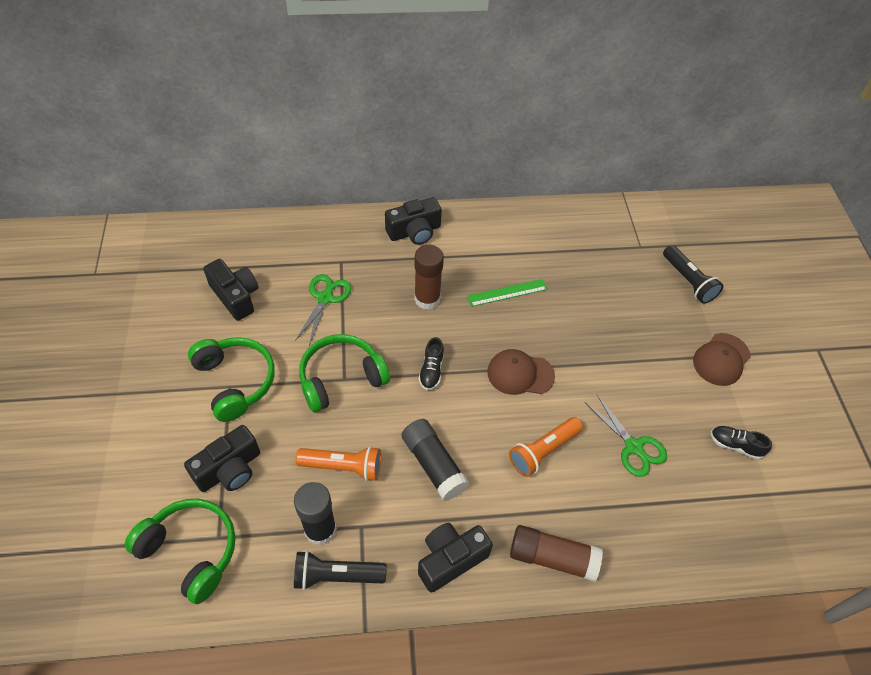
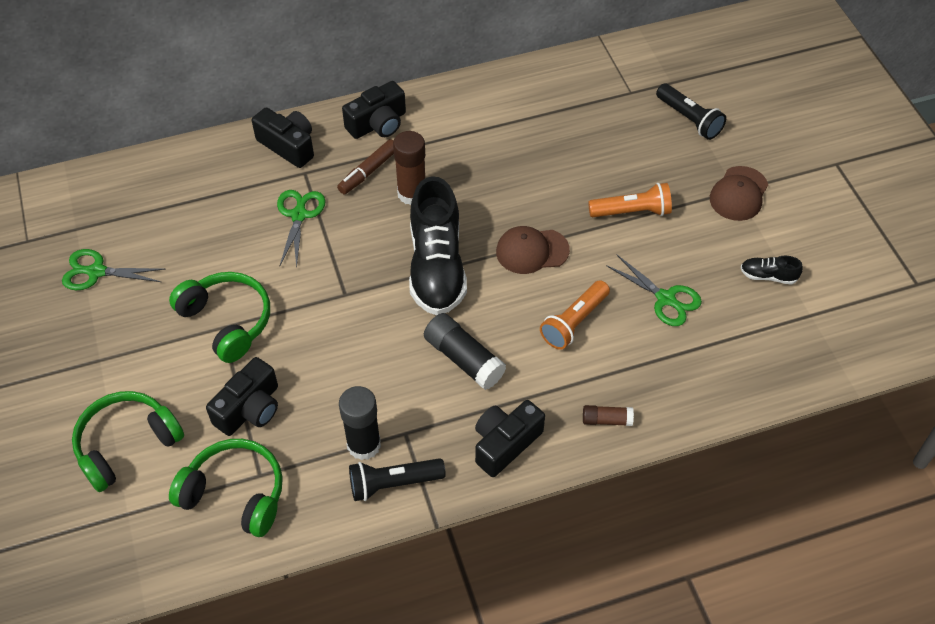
camera: 10 degrees left, 0 degrees up
black camera [203,259,258,321] -> black camera moved to [252,107,314,168]
orange flashlight [296,446,381,481] -> orange flashlight moved to [588,183,672,217]
green headphones [299,334,390,412] -> green headphones moved to [72,391,184,492]
black shoe [419,337,444,390] -> black shoe [409,176,467,315], size x2.37
green ruler [467,279,547,307] -> none
brown glue stick [510,525,603,582] -> brown glue stick [583,405,634,426], size x0.55
none -> green scissors [62,249,165,290]
none -> brown marker [337,139,394,194]

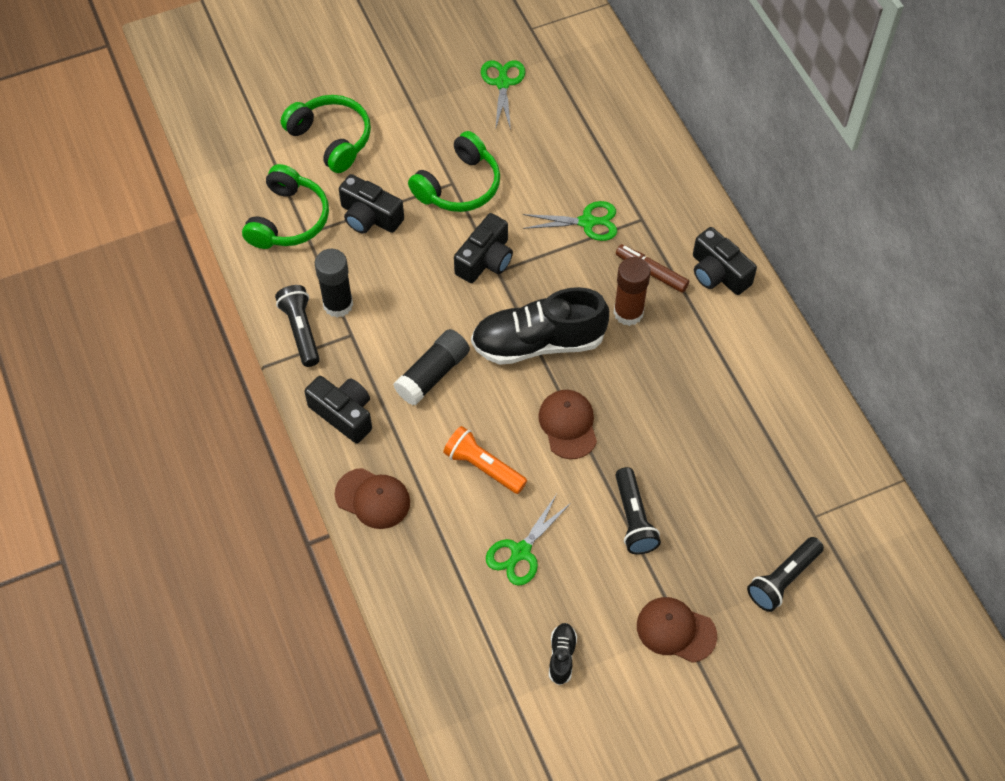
camera: 85 degrees right, 5 degrees up
black camera [252,107,314,168] -> black camera moved to [454,213,513,283]
brown glue stick [583,405,634,426] -> brown cap [335,468,410,529]
orange flashlight [588,183,672,217] -> black flashlight [615,467,661,554]

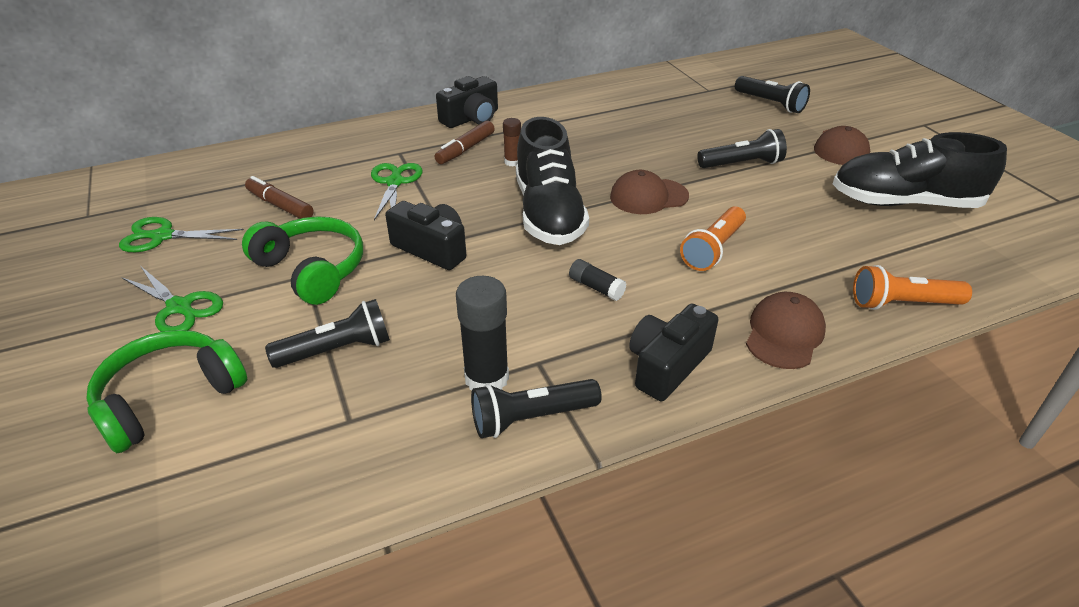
camera: 90 degrees left, 20 degrees down
green headphones [242,164,329,249] -> none
black camera [339,174,404,234] -> black flashlight [265,299,390,368]
black glue stick [393,329,470,406] -> black glue stick [569,259,626,301], size x0.55
green scissors [486,494,571,586] -> green scissors moved to [121,267,223,332]
black shoe [549,623,577,685] -> black shoe [833,132,1007,208], size x2.37
brown glue stick [614,257,651,326] -> brown glue stick [503,118,521,167], size x0.55
none -> brown marker [245,176,314,219]
none -> orange flashlight [853,265,972,310]

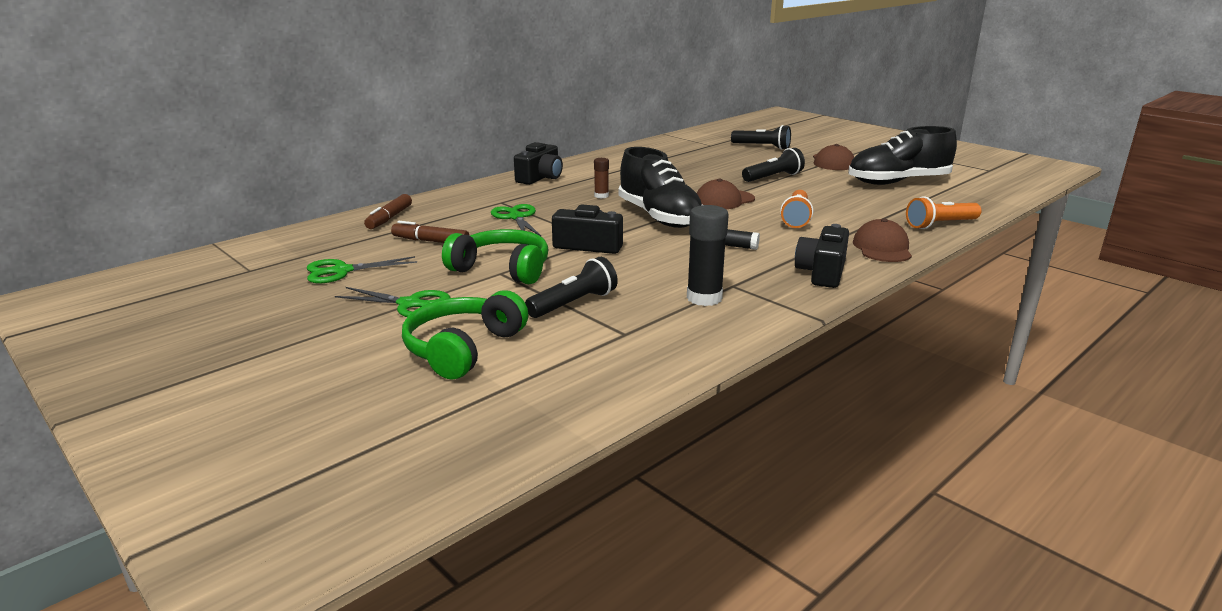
camera: 20 degrees left, 15 degrees down
brown marker [435,121,495,164] -> brown marker moved to [364,194,412,229]
black flashlight [471,379,602,438] -> none

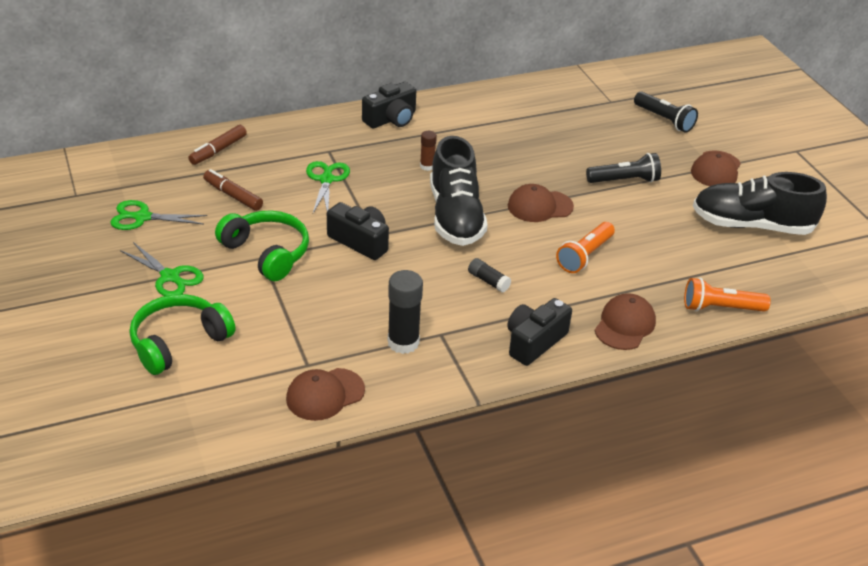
camera: 20 degrees right, 15 degrees up
black flashlight [525,257,618,318] -> none
none -> brown cap [286,368,365,421]

